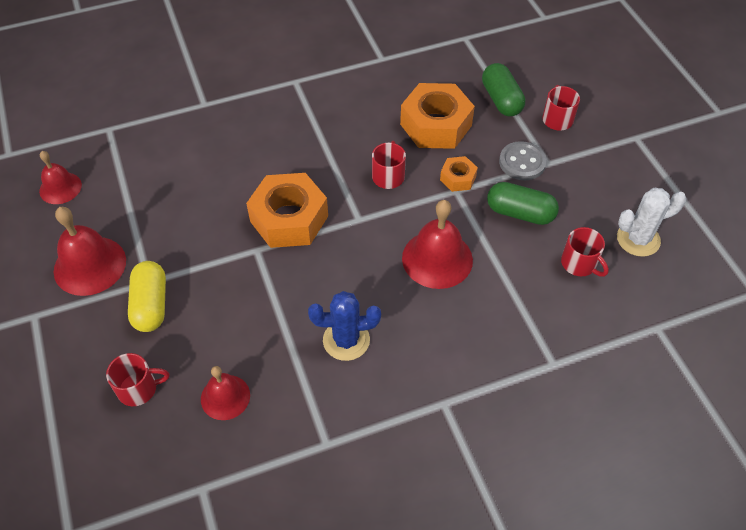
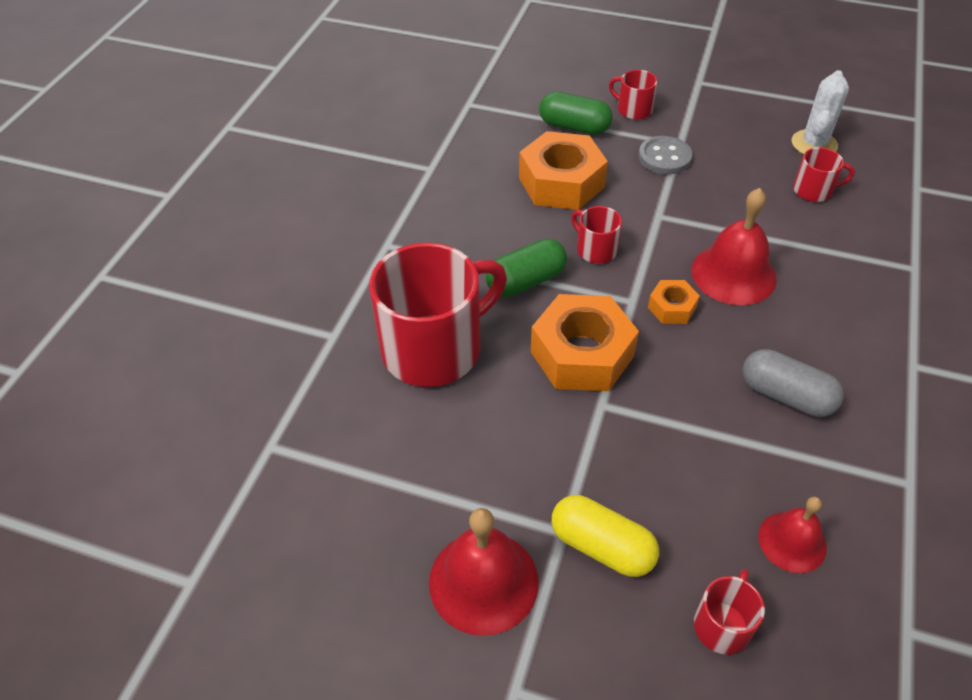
camera: 50 degrees left, 5 degrees down
red bell [39,151,82,204] -> none
blue cactus [308,291,381,361] -> grey capsule [743,349,844,417]
orange nut [440,156,478,192] -> orange nut moved to [648,280,700,324]
green capsule [487,182,559,225] -> green capsule moved to [486,238,567,297]
none -> red mug [369,243,507,387]

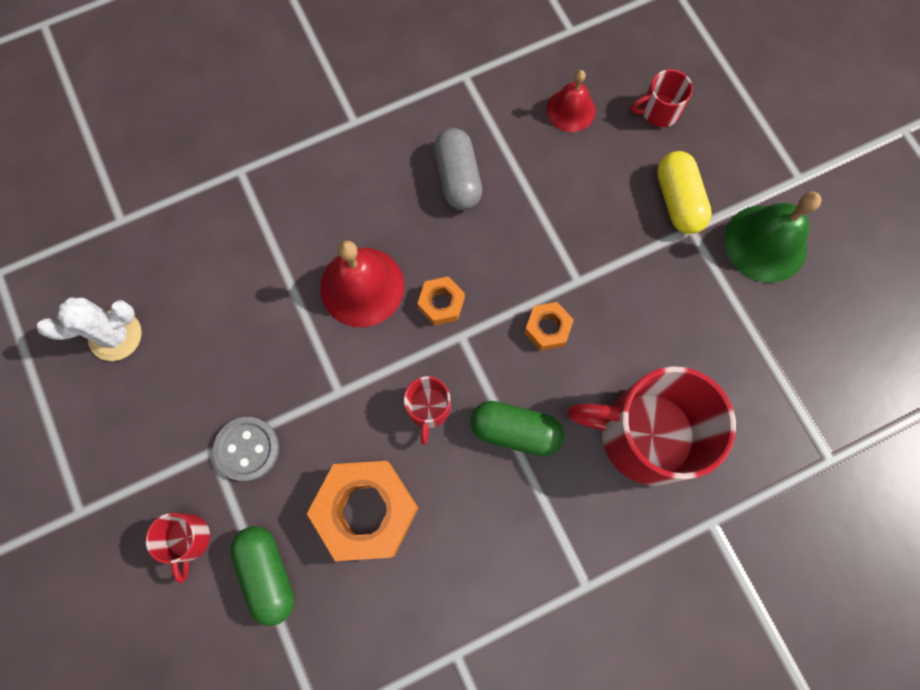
camera: 135 degrees left, 25 degrees up
red bell [429,508,539,636] -> green bell [724,191,822,283]
orange nut [531,294,639,391] -> orange nut [524,302,574,351], size x0.49
red mug [793,147,855,202] -> none

